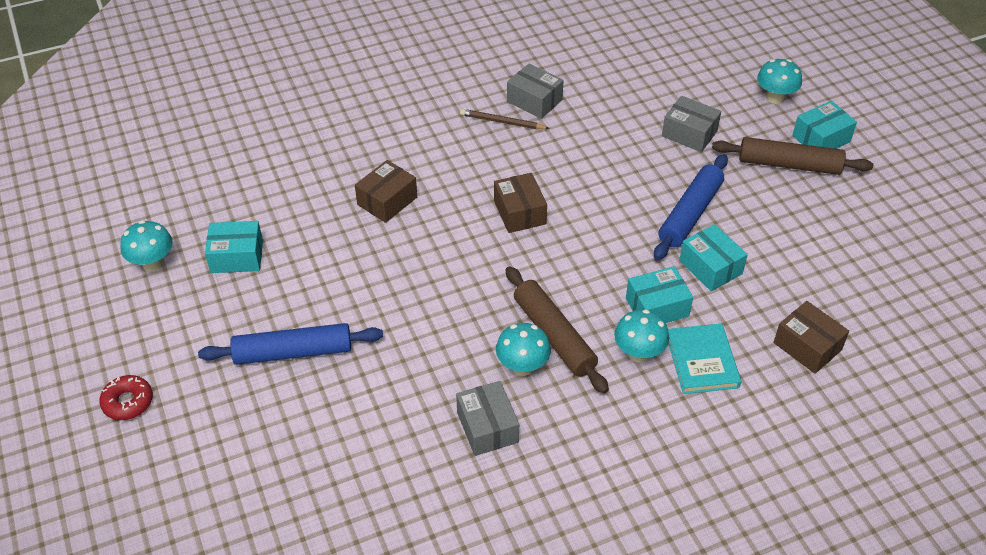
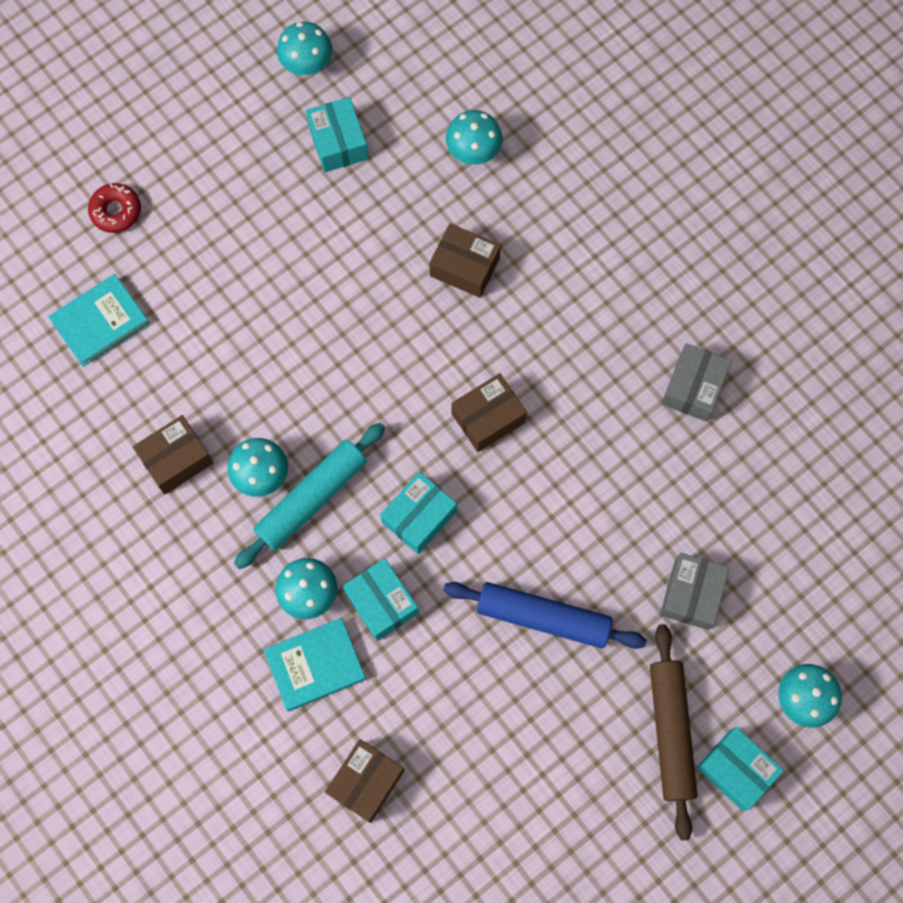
camera: 75 degrees right, 25 degrees up
red donut [99,375,153,420] -> red donut moved to [88,183,141,233]
blue rolling pin [198,323,383,365] -> none
grey box [456,381,519,456] -> brown box [133,415,214,495]
brown pencil [460,109,550,129] -> none
brown rolling pin [506,266,609,394] -> turquoise rolling pin [234,423,385,569]
turquoise box [679,224,748,291] -> turquoise box moved to [380,472,457,554]
none -> turquoise book [48,274,150,367]
none -> turquoise mushroom [446,110,503,165]

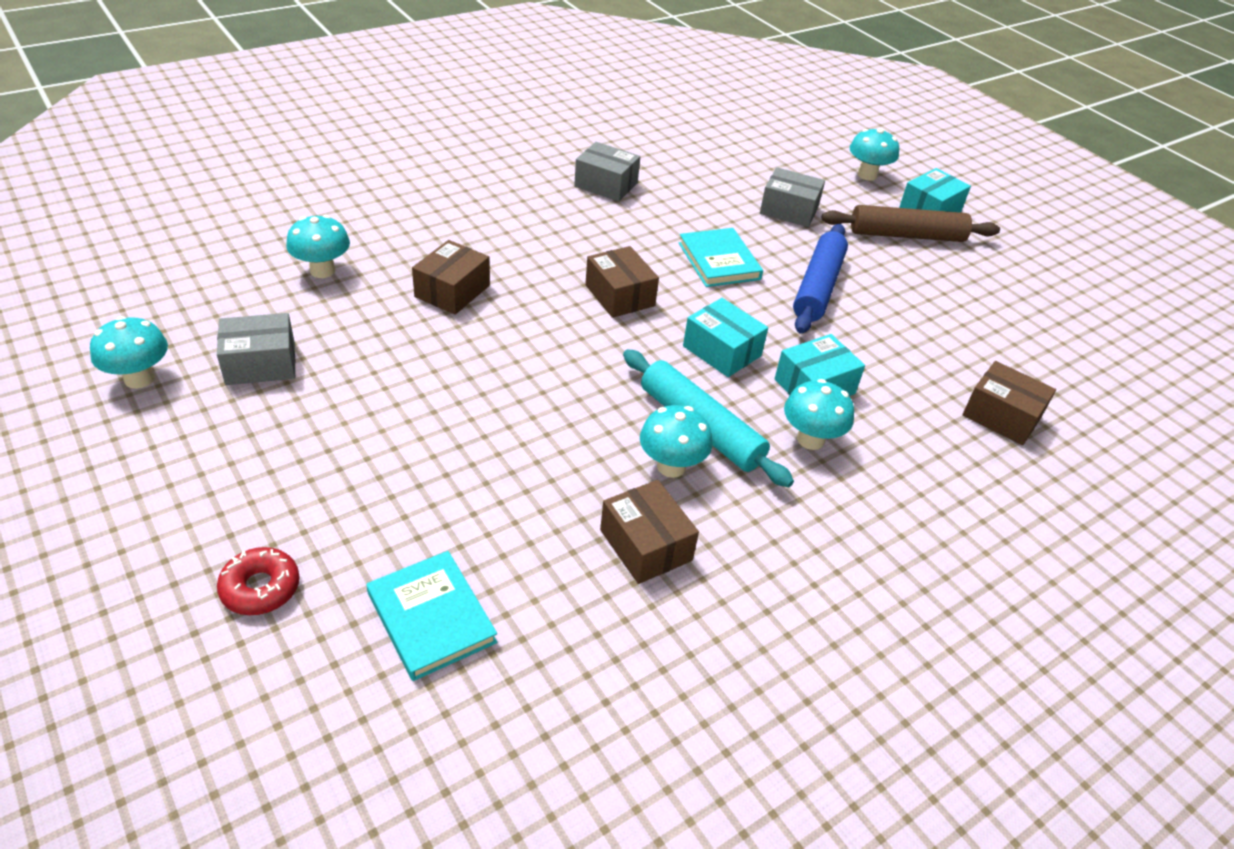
camera: 90 degrees left, 30 degrees down
turquoise book [264,618,366,711] -> turquoise book moved to [679,228,763,287]
turquoise box [306,97,368,172] -> grey box [217,313,295,385]

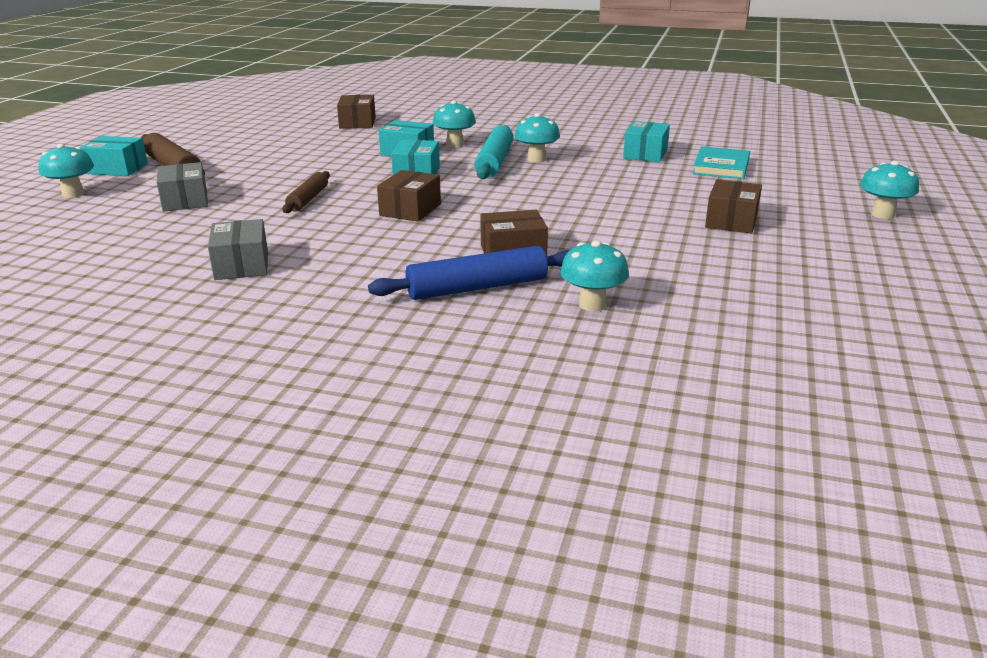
camera: 125 degrees left, 15 degrees down
turquoise mushroom [90,316,168,389] -> turquoise mushroom moved to [860,161,919,219]
grey box [217,313,295,385] -> none
red donut [217,547,300,615] -> none
brown box [600,480,699,584] -> brown box moved to [705,180,762,233]
turquoise book [679,228,763,287] -> brown rolling pin [282,171,330,213]
blue rolling pin [793,224,848,334] -> blue rolling pin moved to [368,246,570,300]
none -> turquoise box [623,121,670,162]

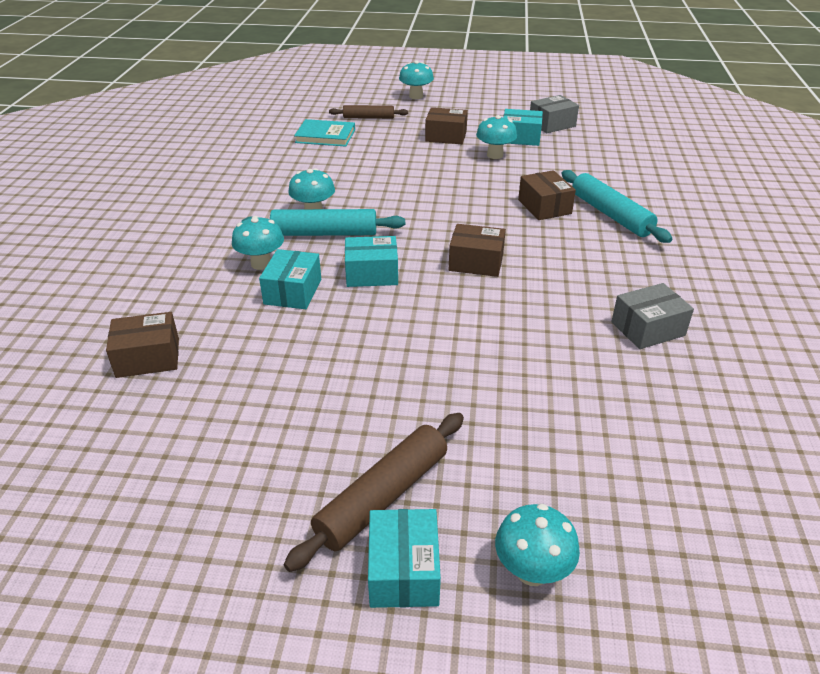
camera: 100 degrees left, 10 degrees up
grey box [157,162,208,212] -> grey box moved to [530,95,579,133]
brown rolling pin [282,171,330,213] -> brown rolling pin moved to [329,105,408,119]
blue rolling pin [368,246,570,300] -> turquoise rolling pin [561,170,672,243]
turquoise mushroom [560,240,629,311] -> turquoise mushroom moved to [476,115,517,159]
turquoise box [623,121,670,162] -> turquoise box moved to [503,109,543,146]

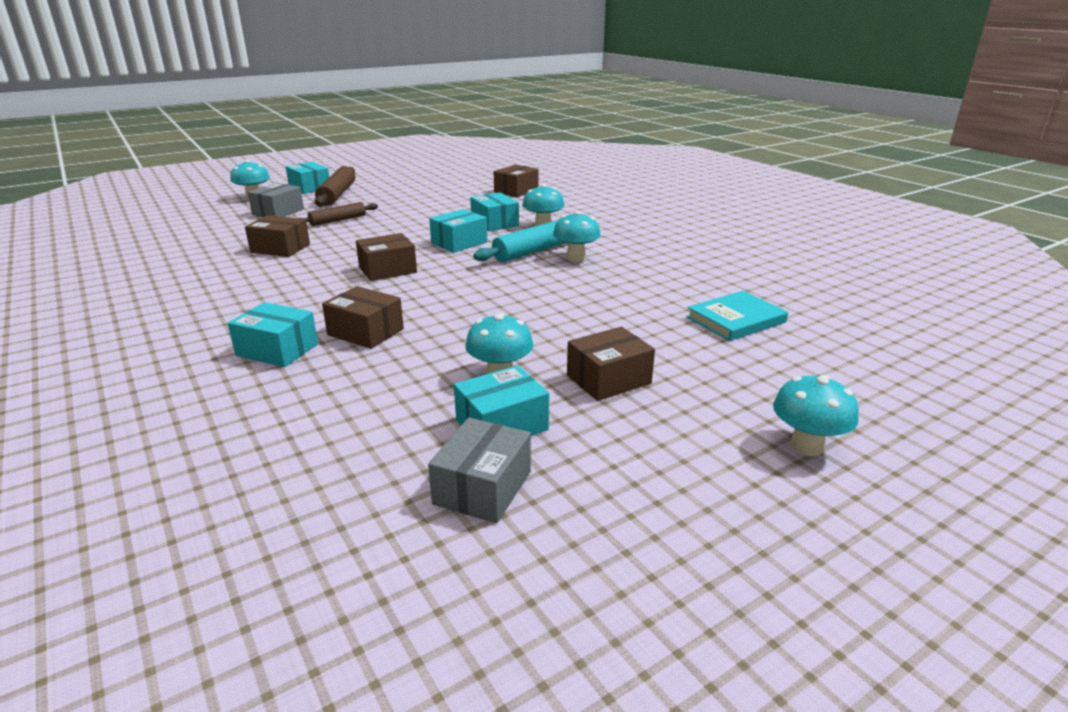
camera: 140 degrees right, 10 degrees down
brown rolling pin [329,105,408,119] -> brown rolling pin moved to [301,202,378,226]
turquoise rolling pin [561,170,672,243] -> turquoise box [228,302,318,367]
grey box [611,283,694,349] -> grey box moved to [247,183,304,217]
none -> brown box [245,215,310,257]

